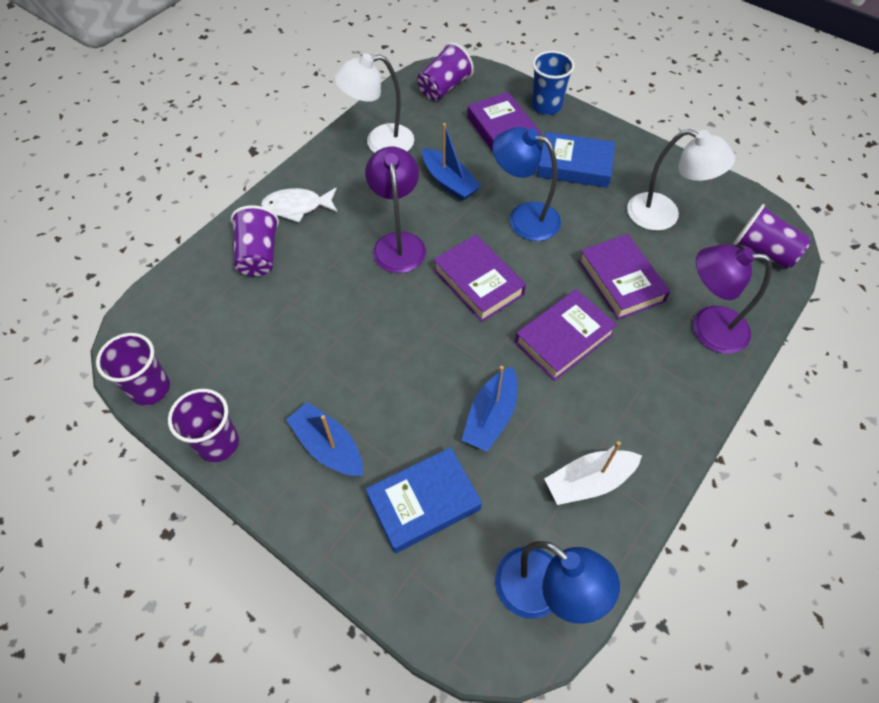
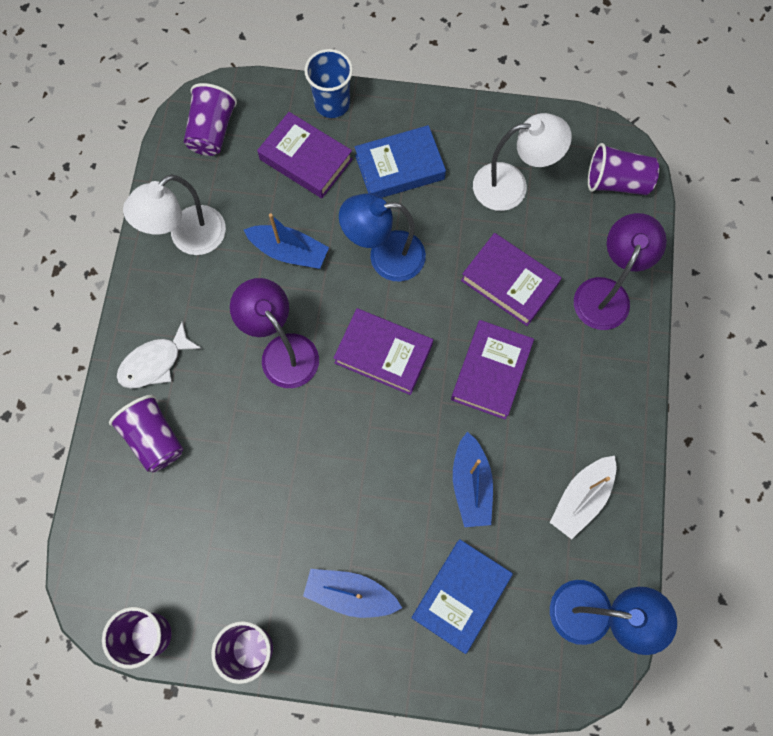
camera: 30 degrees left, 15 degrees up
purple lamp [693,244,772,354] -> purple lamp turned 135 degrees clockwise [574,213,667,330]

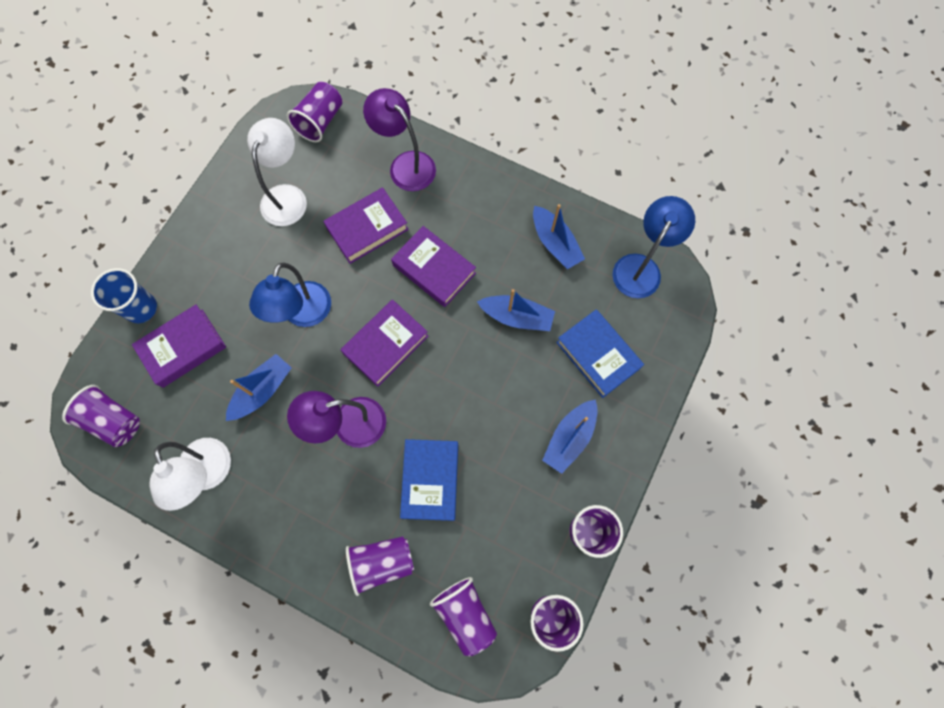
camera: 70 degrees left, 0 degrees up
white fish [117,321,202,389] -> none
blue book [355,125,446,198] -> blue book moved to [400,439,458,521]
white boat [550,456,617,539] -> blue boat [533,204,585,269]
none -> purple cup [430,577,497,656]

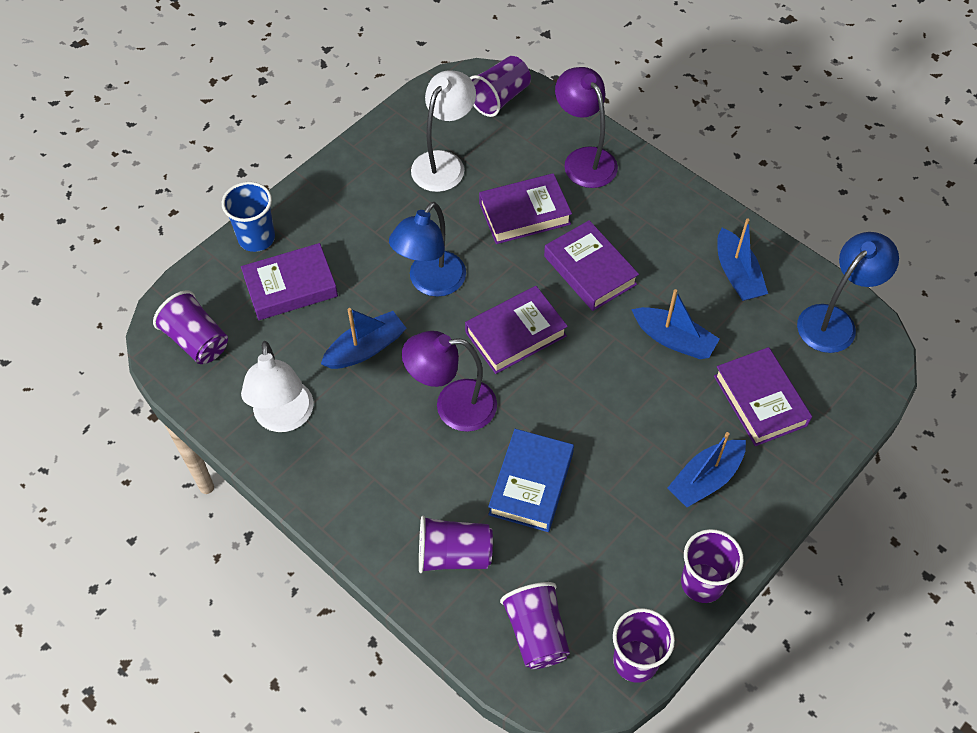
camera: 15 degrees right, 15 degrees down
blue book [556,309,644,398] -> purple book [714,347,812,446]

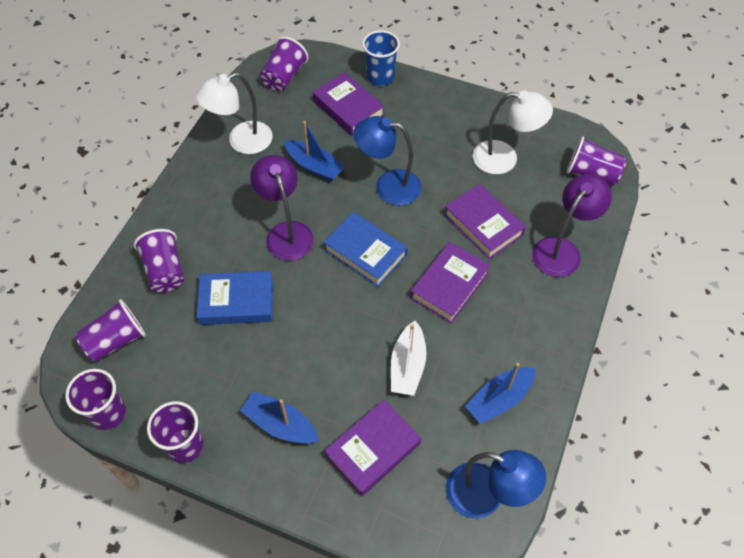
camera: 70 degrees right, 0 degrees up
purple book [465,286,568,374] -> blue book [323,212,408,287]
blue boat [631,289,720,359] -> white boat [391,320,426,396]

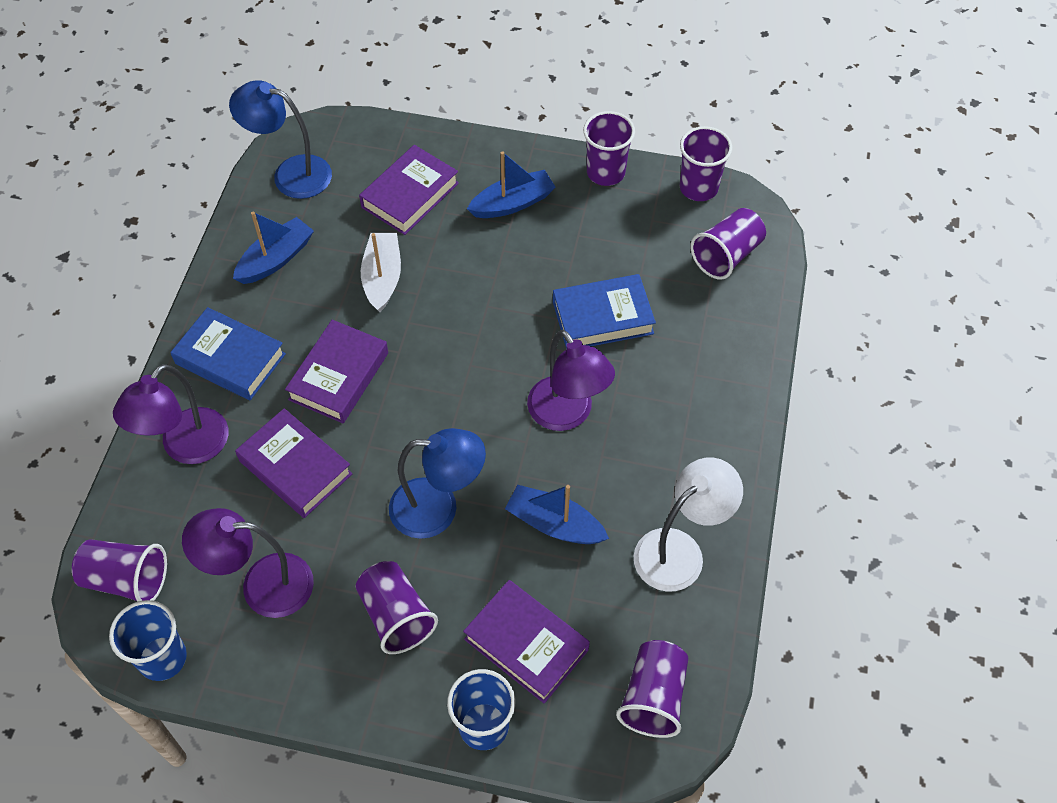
camera: 170 degrees right, 0 degrees up
purple cup [134,229,184,292] -> purple cup moved to [356,561,438,654]
blue boat [240,391,319,443] -> blue boat turned 45 degrees counterclockwise [467,151,556,218]
blue book [323,212,408,287] -> blue book moved to [170,307,286,400]
white lamp [473,90,553,174] -> purple lamp [182,508,314,618]
none -> blue cup [109,600,187,681]

